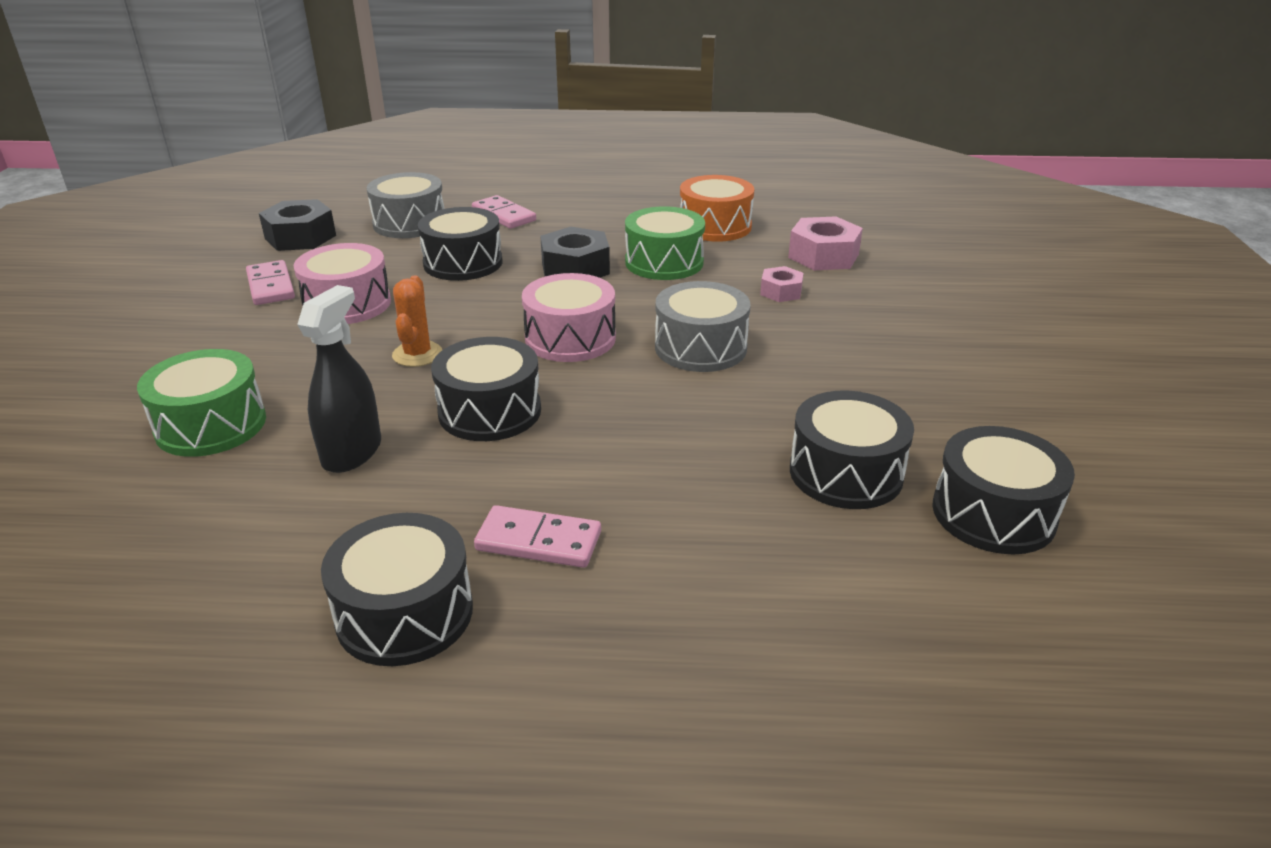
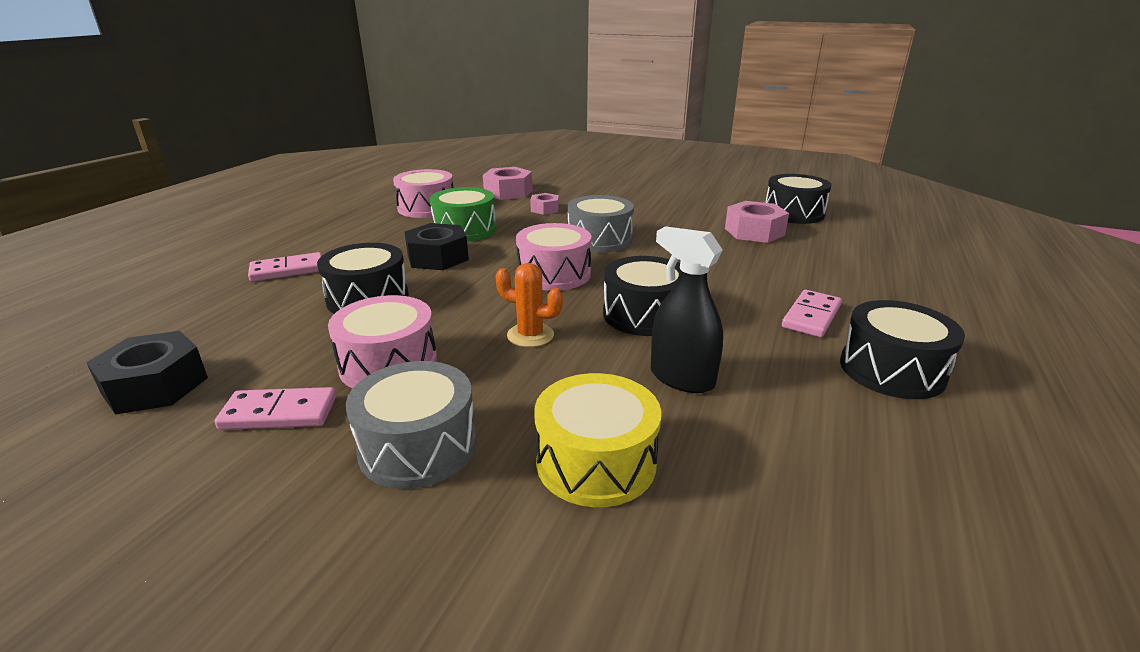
camera: 70 degrees left, 5 degrees down
green drum [137,349,266,457] -> yellow drum [534,373,661,507]
grey drum [366,172,445,238] -> grey drum moved to [346,361,477,489]
orange drum [680,175,754,242] -> pink drum [393,169,453,218]
black drum [790,390,914,509] -> pink nut [725,201,789,243]

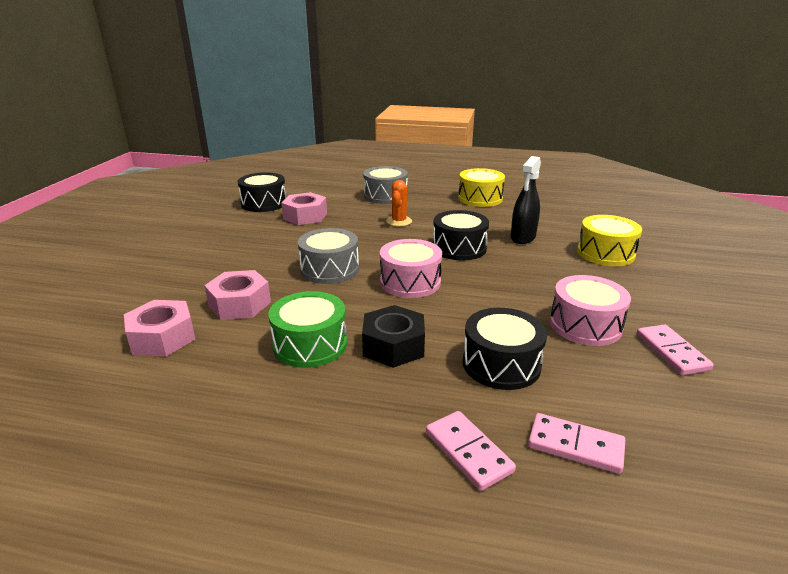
camera: 100 degrees left, 0 degrees up
black nut [86,331,208,415] -> none
grey drum [346,361,477,489] -> grey drum moved to [363,166,408,204]
pink drum [393,169,453,218] -> none
orange cactus [495,263,563,347] -> orange cactus moved to [386,180,412,226]
pink nut [530,193,559,215] -> pink nut [204,270,271,320], size x1.71
pink domino [782,290,842,337] -> pink domino moved to [528,413,625,474]
black drum [840,300,965,399] -> yellow drum [458,168,505,207]

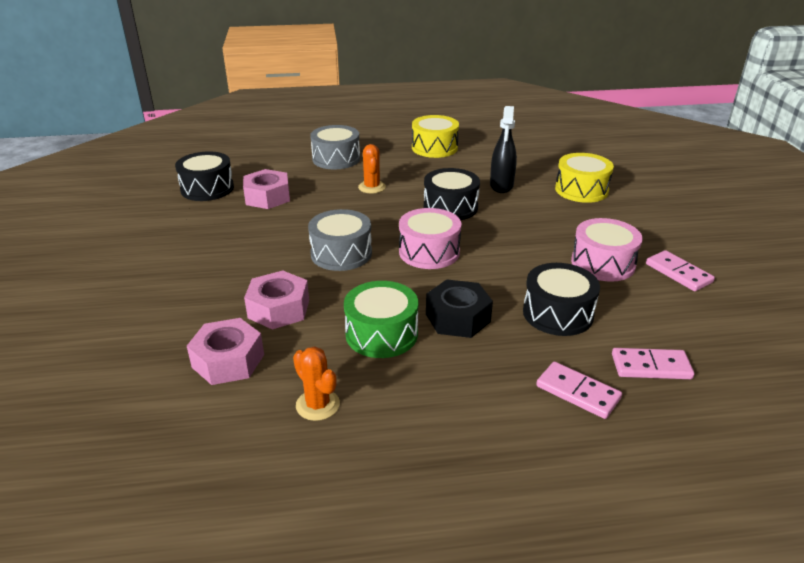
camera: 20 degrees left, 5 degrees up
none -> orange cactus [293,346,340,421]

